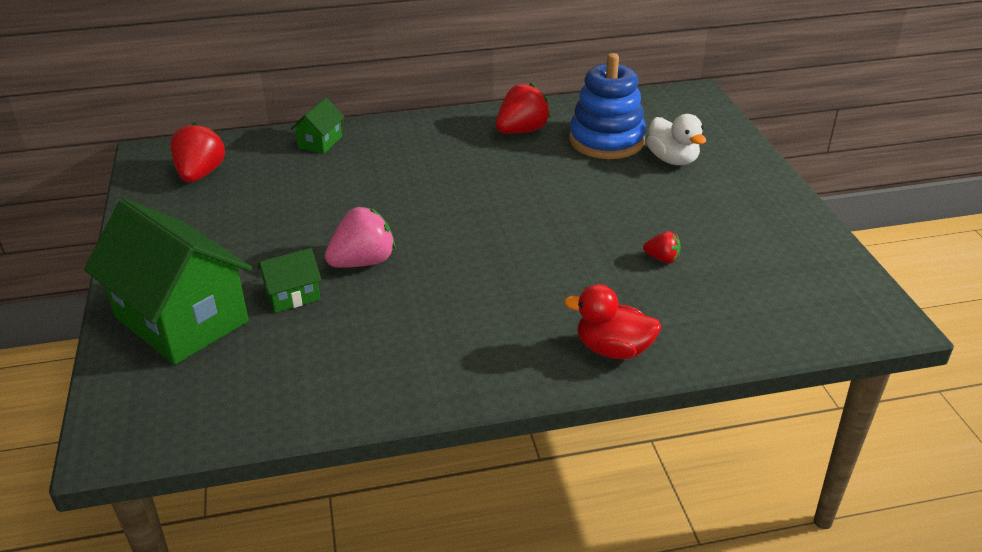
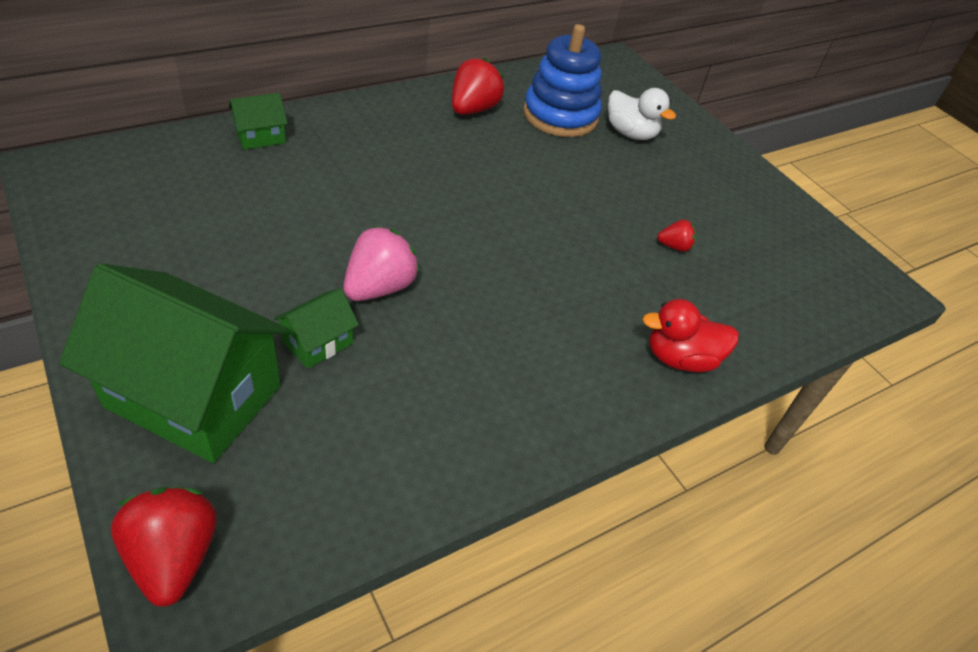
camera: 25 degrees left, 10 degrees up
red strawberry [170,122,225,182] -> red strawberry moved to [111,487,217,607]
green house [291,97,345,154] -> green house turned 60 degrees clockwise [228,93,288,150]

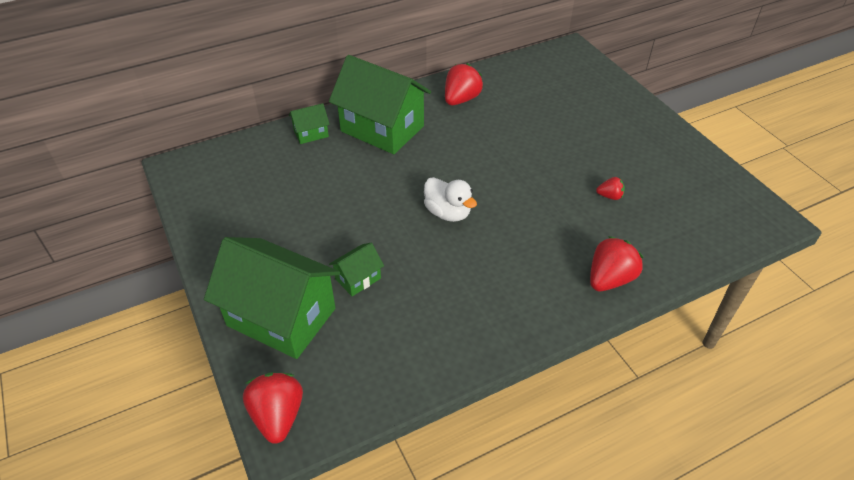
camera: 10 degrees right, 0 degrees up
pink strawberry [343,226,420,301] -> none
blue stacking toy [523,24,602,137] -> none
white duck [608,88,676,140] -> white duck moved to [424,177,477,222]
red duck [642,299,739,372] -> red strawberry [590,236,644,291]
none -> green house [329,55,431,154]

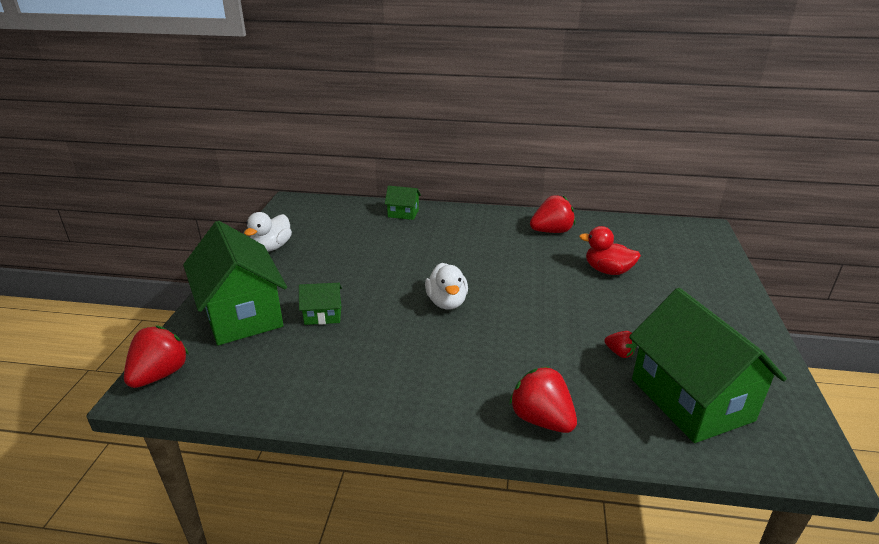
camera: 35 degrees right, 15 degrees down
green house [329,55,431,154] -> green house moved to [629,288,787,443]
red strawberry [590,236,644,291] -> red strawberry turned 120 degrees counterclockwise [509,366,577,433]
none -> white duck [244,212,292,251]
none -> red duck [579,226,641,275]

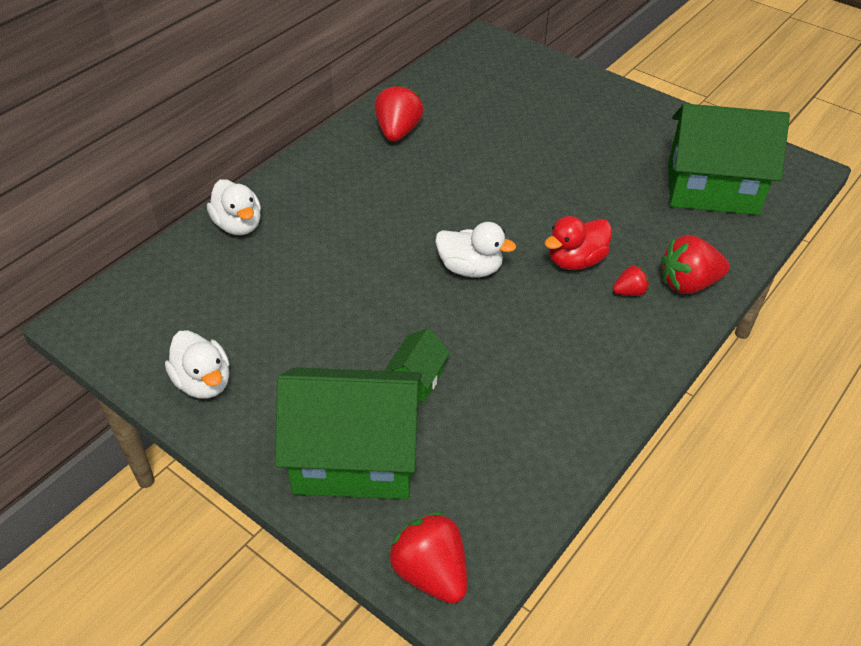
camera: 60 degrees left, 15 degrees up
green house [385,186,421,220] -> white duck [207,179,261,235]
red duck [579,226,641,275] -> red duck moved to [544,216,612,270]
red strawberry [605,331,637,358] -> red strawberry moved to [613,265,649,296]

